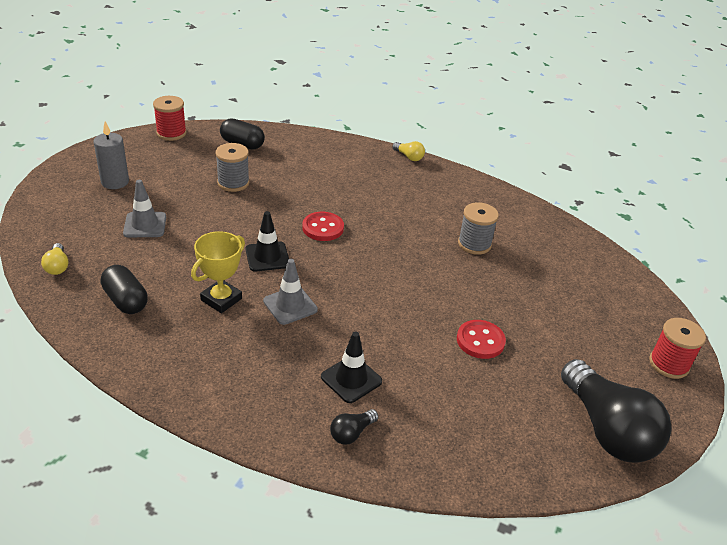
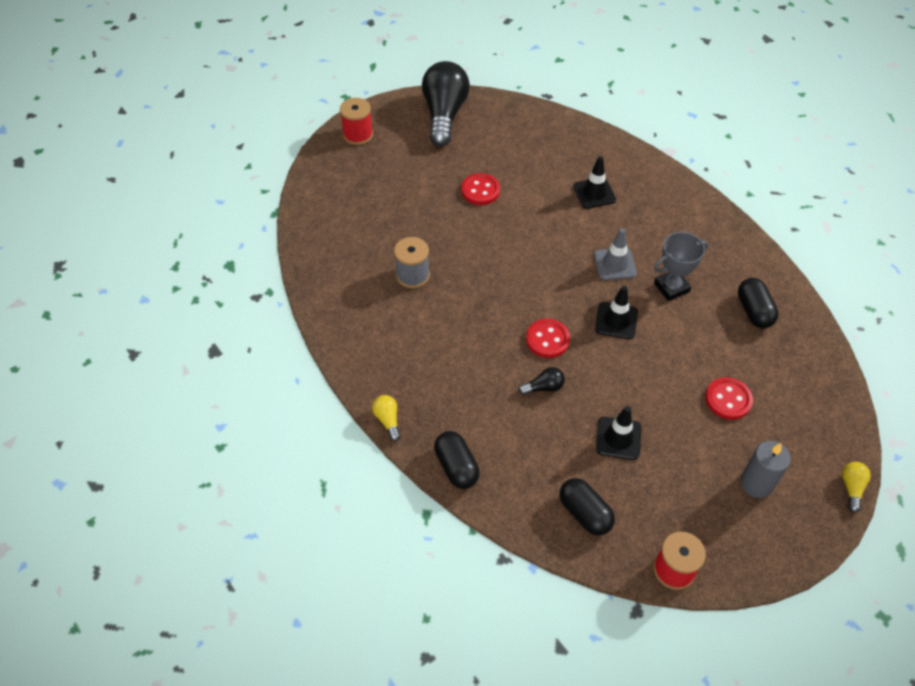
camera: 150 degrees left, 15 degrees up
yellow light bulb [41,243,69,275] -> yellow light bulb moved to [842,462,871,513]
grey traffic cone [123,180,166,237] -> red button [705,377,753,420]
yellow trophy [191,231,245,313] -> grey trophy [654,232,709,301]
grey spool [215,143,250,192] -> black traffic cone [596,406,641,460]
black light bulb [330,409,379,445] -> black light bulb moved to [518,367,565,395]
none -> black capsule [434,431,480,489]

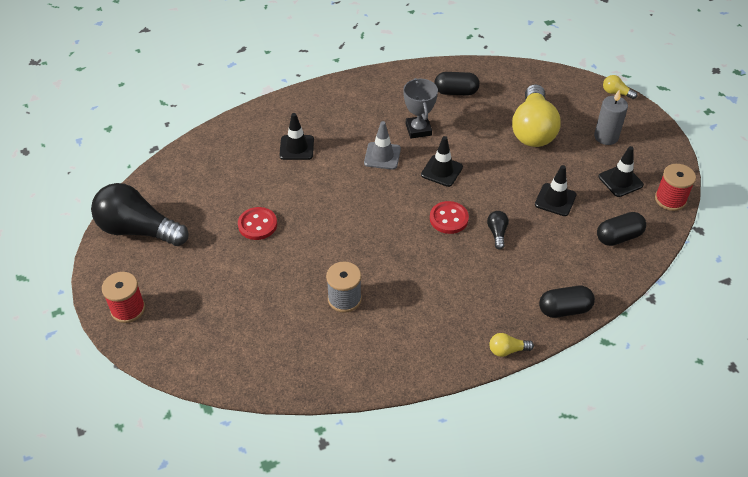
camera: 75 degrees left, 5 degrees down
red button [705,377,753,420] -> yellow light bulb [512,84,561,147]
none -> black traffic cone [599,146,644,197]

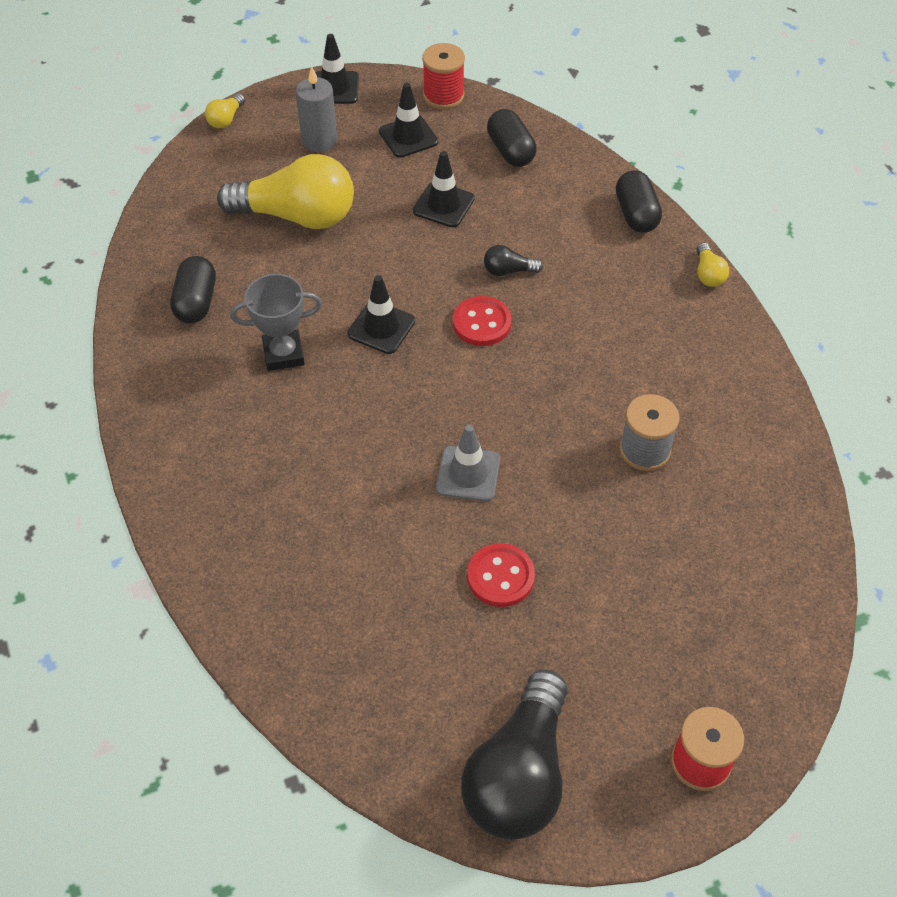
camera: 90 degrees left, 5 degrees up
black traffic cone [279,113,314,160] -> black traffic cone moved to [315,34,359,104]
grey traffic cone [364,121,401,170] -> grey traffic cone moved to [436,424,500,501]

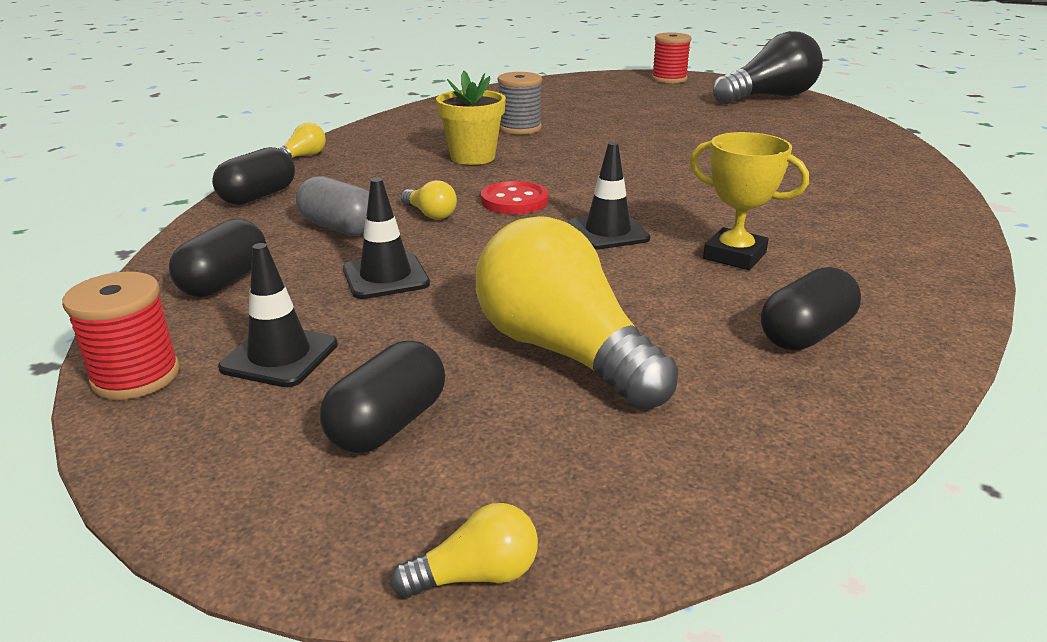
camera: 135 degrees left, 25 degrees down
grey trophy [230,274,322,371] -> yellow trophy [690,132,809,270]
grey candle [296,66,337,152] -> black capsule [320,341,445,453]
black traffic cone [315,34,359,104] -> none
grey traffic cone [436,424,500,501] -> none
red button [467,543,535,607] -> none
black light bulb [484,245,543,276] -> yellow light bulb [401,180,457,219]
none -> grey capsule [296,176,369,236]
none -> yellow flower pot [436,71,506,165]

